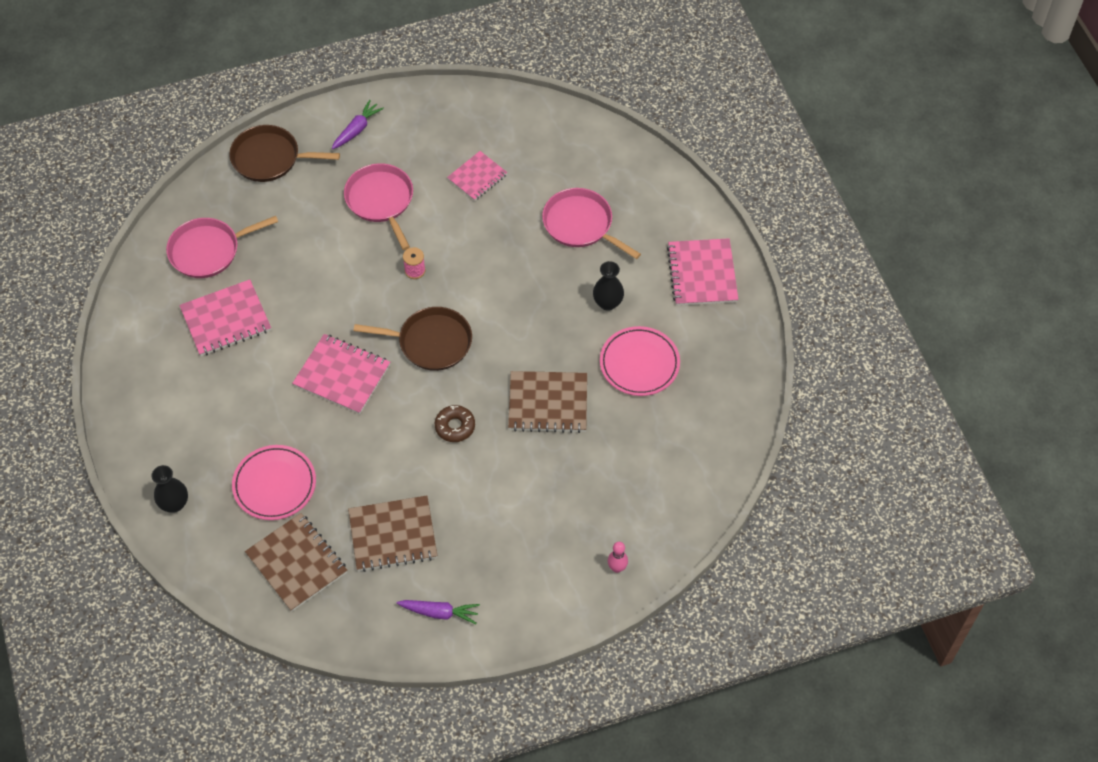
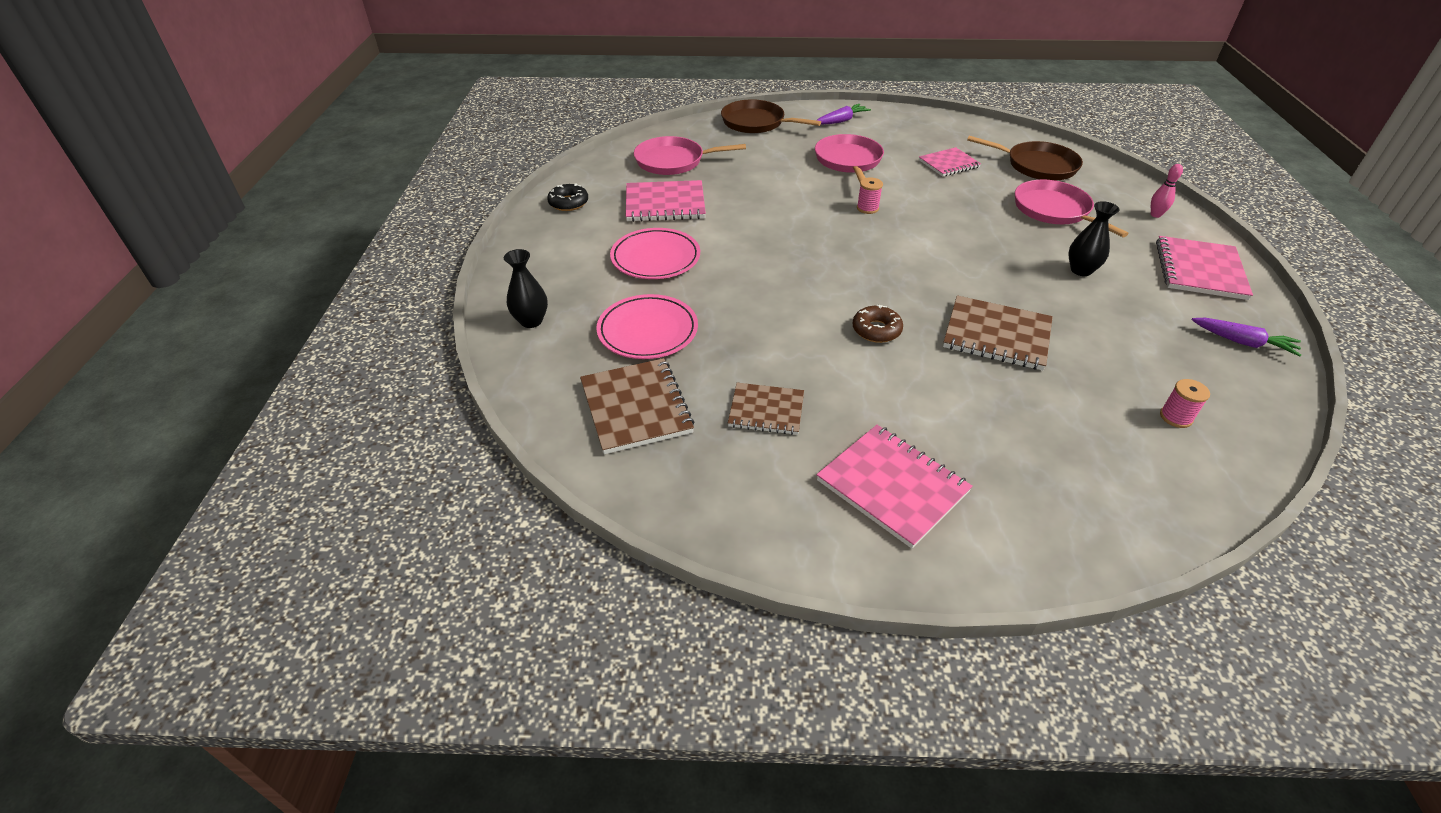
camera: 20 degrees right, 15 degrees down
pink notebook [292,334,390,414] -> pink notebook moved to [817,425,973,549]
brown notebook [348,496,437,572] -> brown notebook [728,383,804,435], size x0.65
brown pan [354,307,472,371] -> brown pan moved to [967,136,1083,181]
purple carrot [397,600,480,624] -> purple carrot moved to [1192,318,1301,357]
pink plate [600,326,680,396] -> pink plate moved to [610,228,700,279]
pink bowling pin [608,542,628,573] -> pink bowling pin moved to [1151,164,1183,218]
none -> black donut [547,184,588,211]
none -> pink spool [1160,379,1210,428]

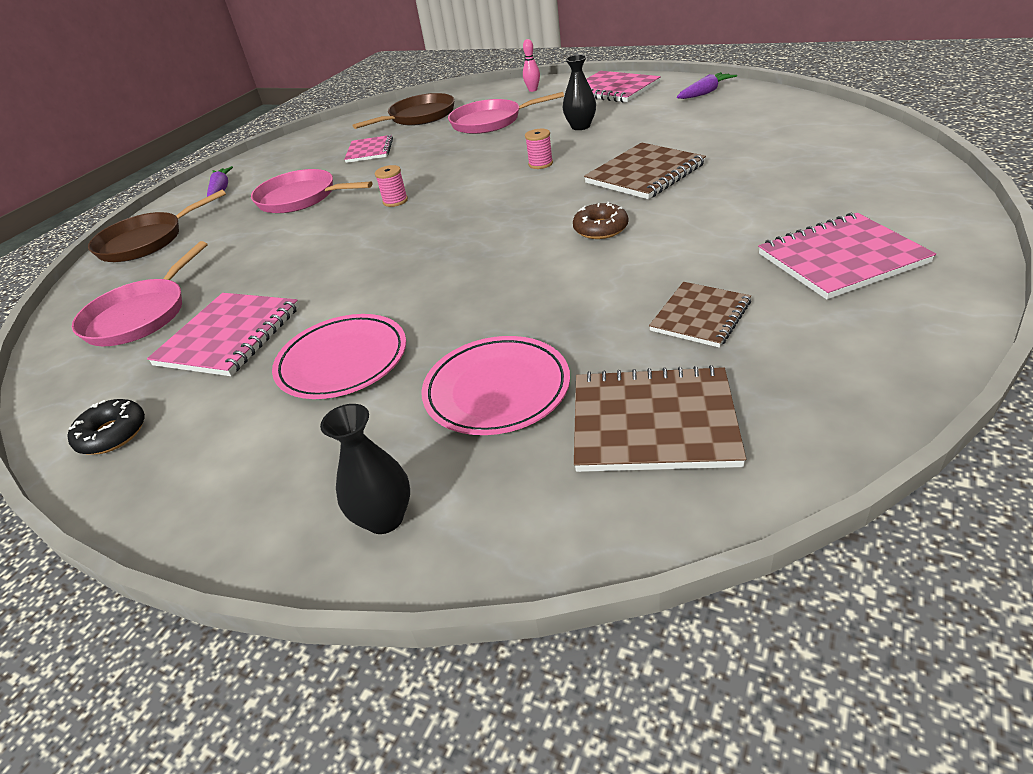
camera: 60 degrees left, 5 degrees down
pink spool [1160,379,1210,428] -> pink spool moved to [525,129,553,169]

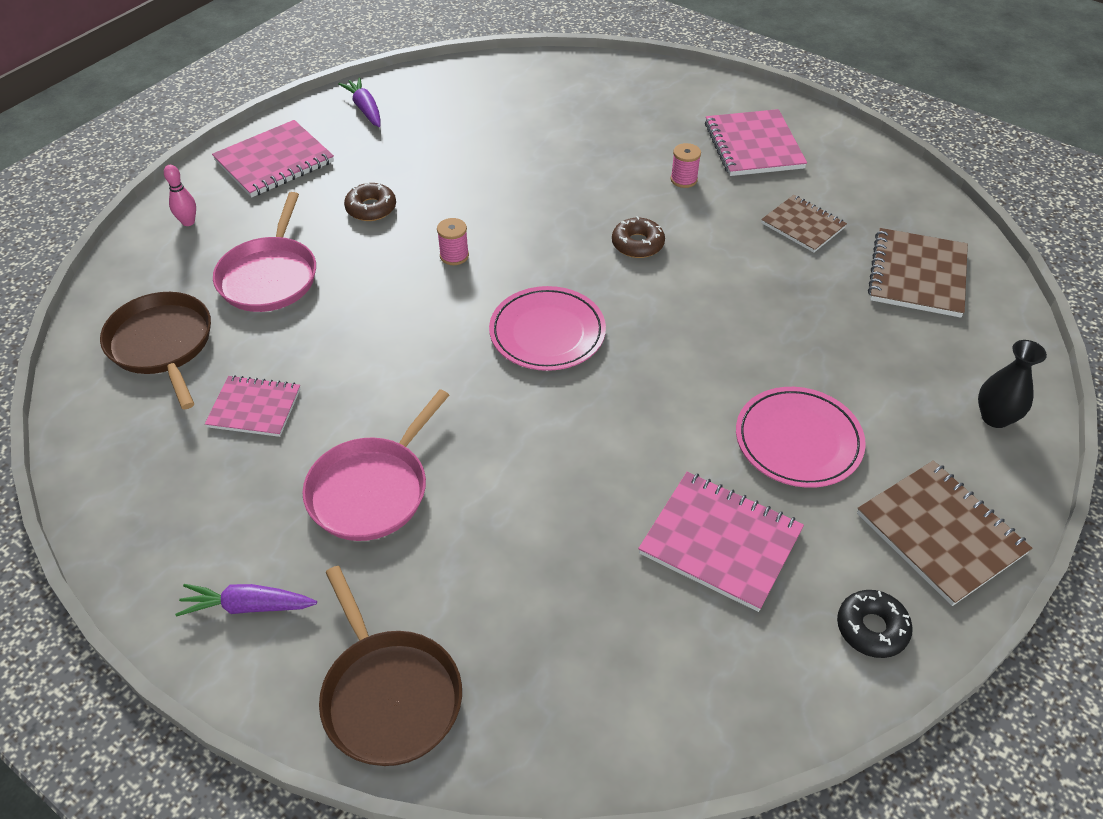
camera: 85 degrees left, 10 degrees up
pink pan [72,241,207,346] -> none
pink spool [375,165,408,207] -> pink spool moved to [670,143,701,188]
pink plate [422,336,570,435] -> pink plate moved to [489,286,606,371]
black vase [563,55,596,130] -> brown donut [344,182,396,221]
brown notebook [584,142,706,199] -> brown notebook moved to [857,461,1032,606]

